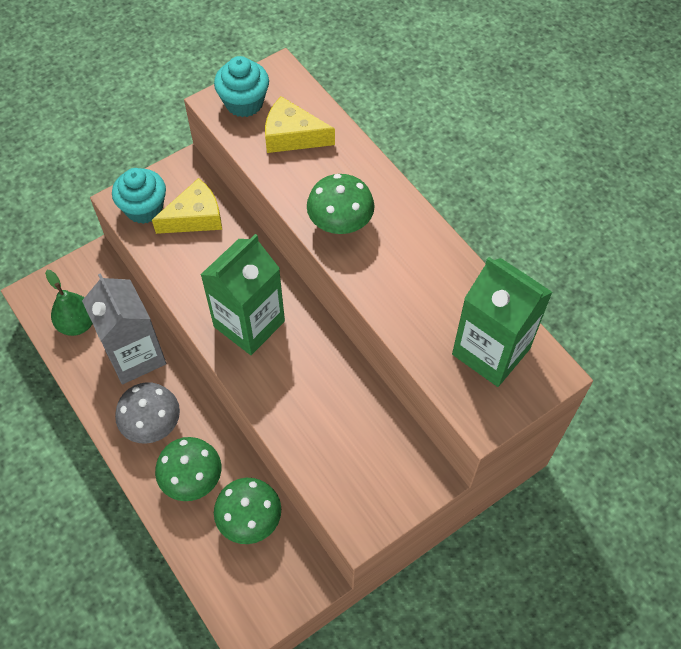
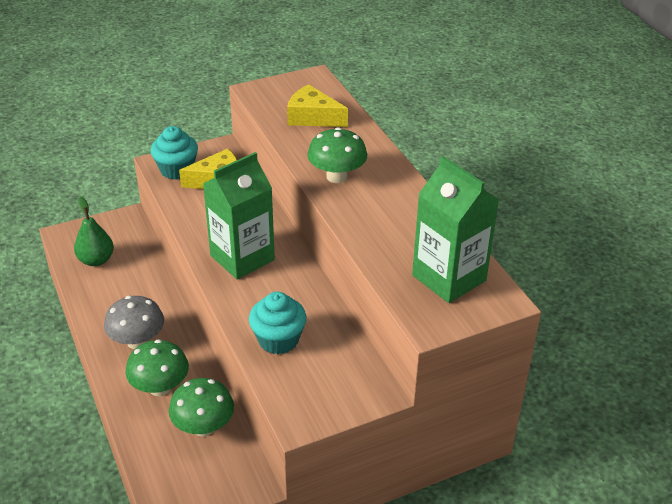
camera: 10 degrees right, 20 degrees down
grey carton [82,273,166,384] -> none
turquoise cupcake [214,56,269,117] -> turquoise cupcake moved to [249,292,306,354]

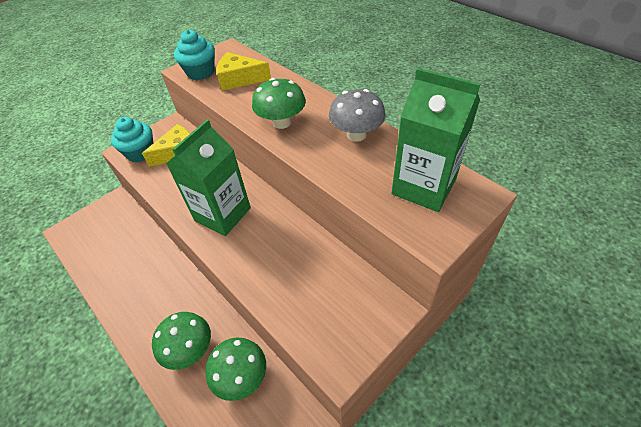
camera: 15 degrees left, 10 degrees up
green pear [74,197,114,266] -> none
grey mushroom [104,296,164,349] -> grey mushroom moved to [329,89,386,142]
turquoise cupcake [249,292,306,354] -> turquoise cupcake moved to [174,30,215,80]

